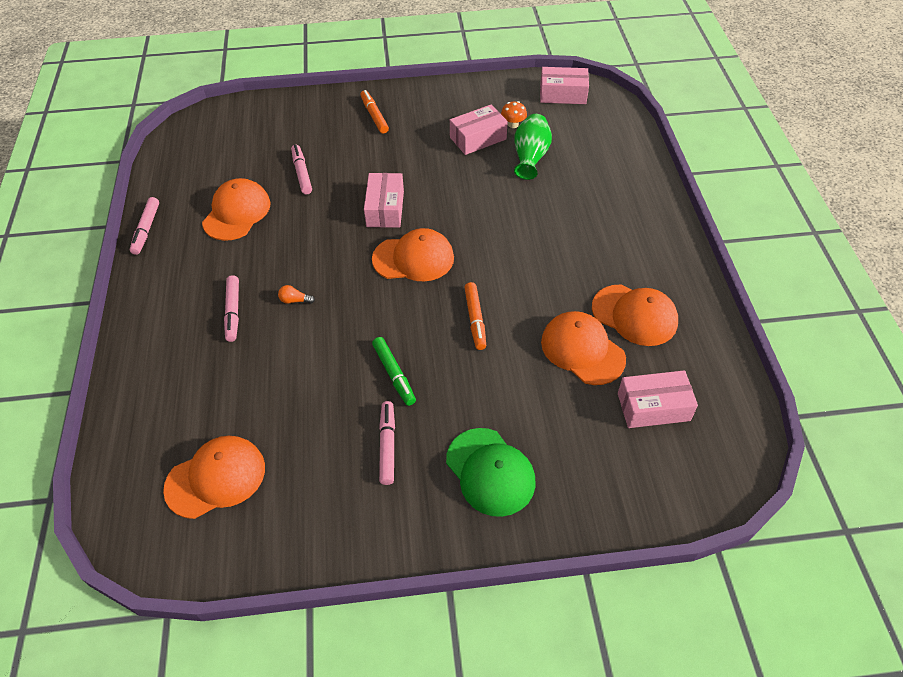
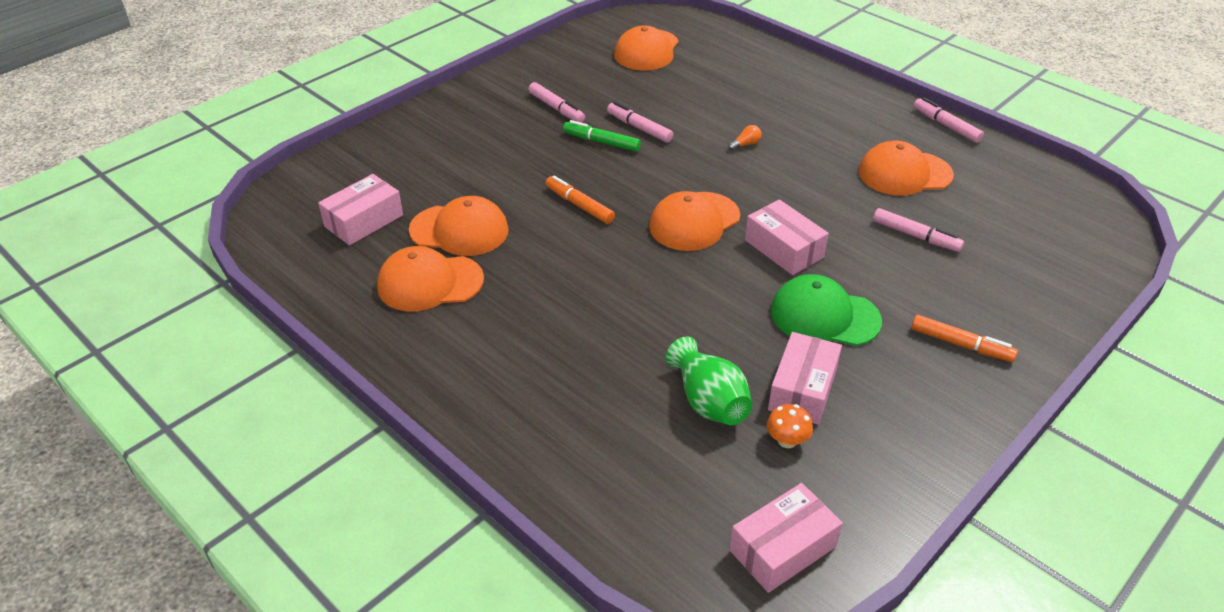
camera: 140 degrees right, 10 degrees down
orange cap [202,178,271,241] -> orange cap turned 105 degrees clockwise [859,141,954,196]
pink marker [224,275,239,342] -> pink marker moved to [607,102,673,143]
green cap [446,428,535,517] -> green cap moved to [771,274,882,346]

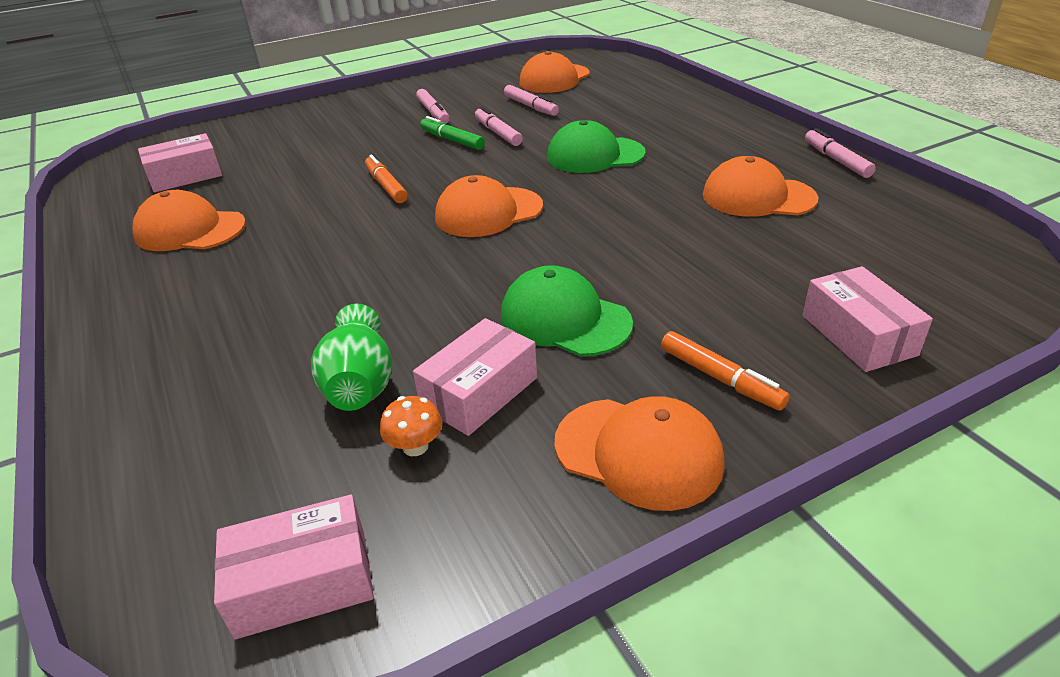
camera: 20 degrees right, 5 degrees down
orange cap [409,196,509,256] -> orange cap moved to [554,396,725,511]
orange light bulb [728,125,762,151] -> green cap [547,120,646,173]
pink box [745,199,829,275] -> pink box moved to [803,266,933,372]
pink marker [873,208,964,252] -> pink marker moved to [504,85,559,116]

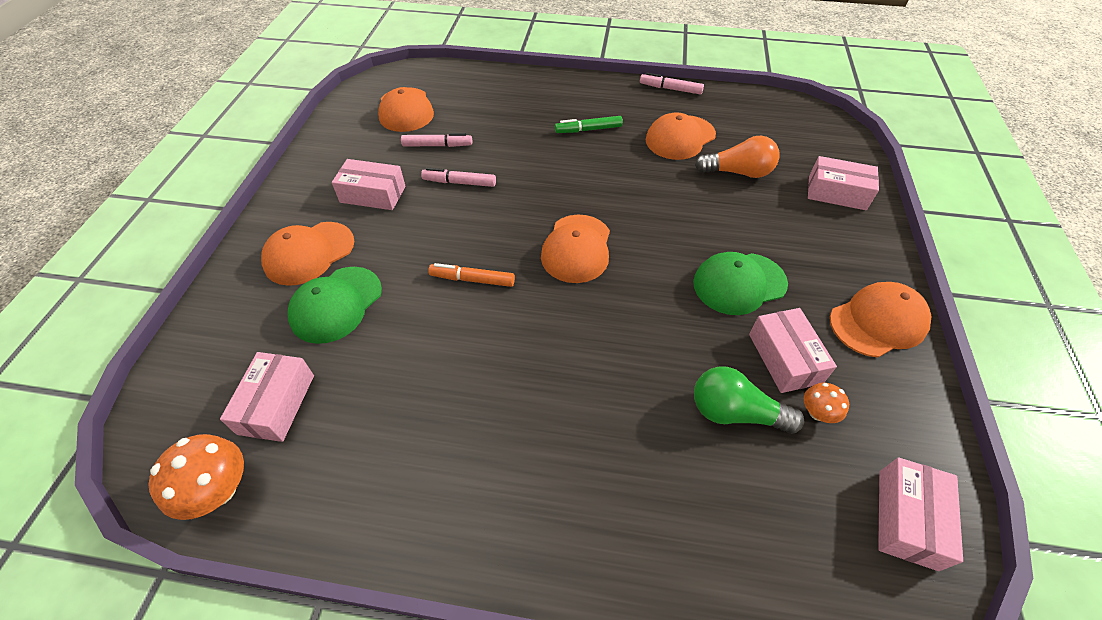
camera: 55 degrees left, 15 degrees up
orange cap [132,190,246,251] -> orange cap moved to [261,222,354,286]
green vase [311,304,393,411] -> green light bulb [694,366,805,434]
pink marker [416,89,450,124] -> pink box [332,159,405,210]
green marker [420,116,485,150] -> green marker moved to [555,116,623,133]
green cap [547,120,646,173] -> green cap moved to [287,267,382,344]
orange marker [661,331,790,411] -> none
none -> orange mushroom [148,434,244,520]
none -> orange light bulb [695,136,780,178]

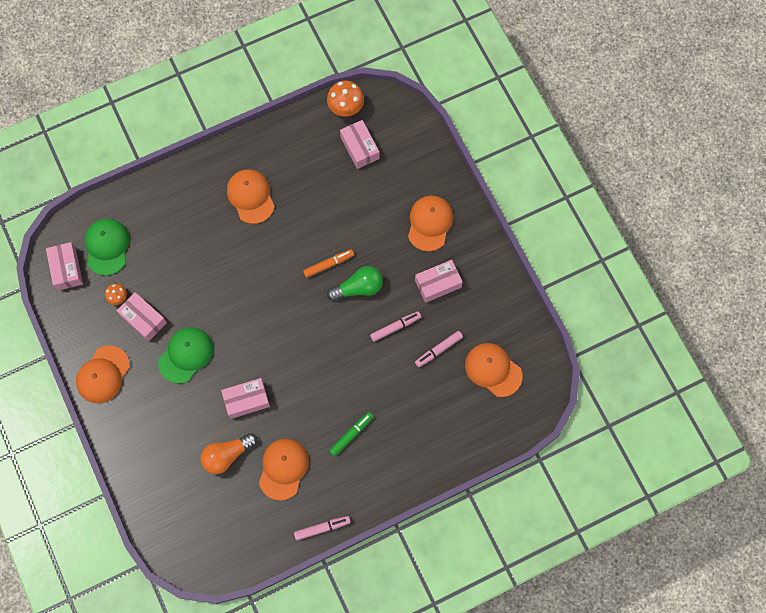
camera: 145 degrees right, 20 degrees up
green cap [287,267,382,344] -> green cap moved to [85,219,129,276]
orange cap [541,215,610,283] -> orange cap moved to [227,170,275,224]
green light bulb [694,366,805,434] -> green light bulb moved to [327,266,383,301]
pink box [808,156,879,210] -> pink box moved to [221,378,270,419]

